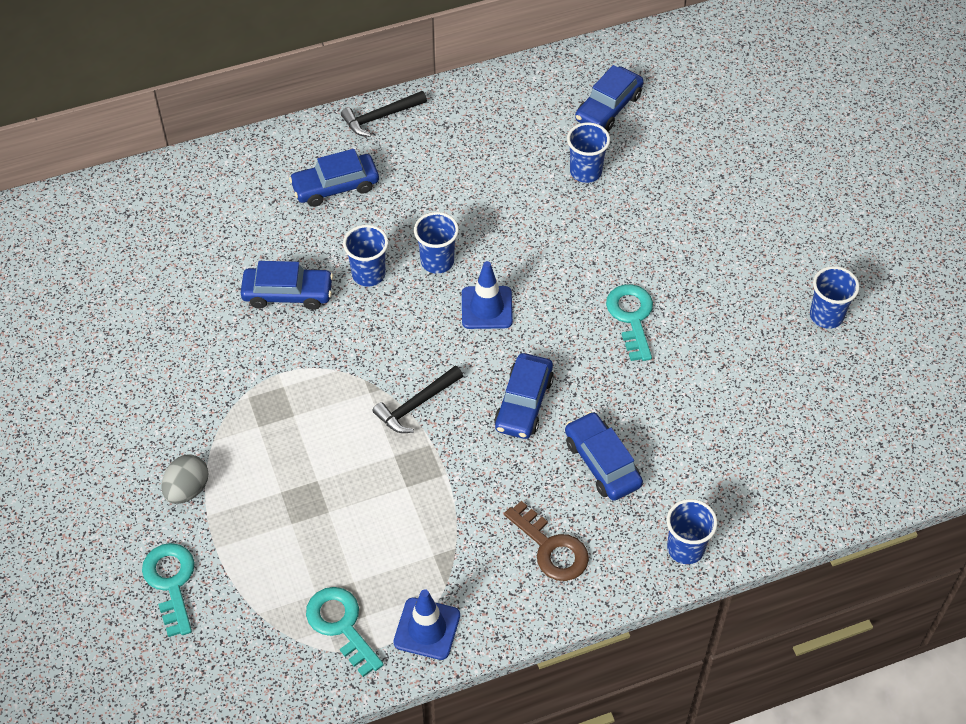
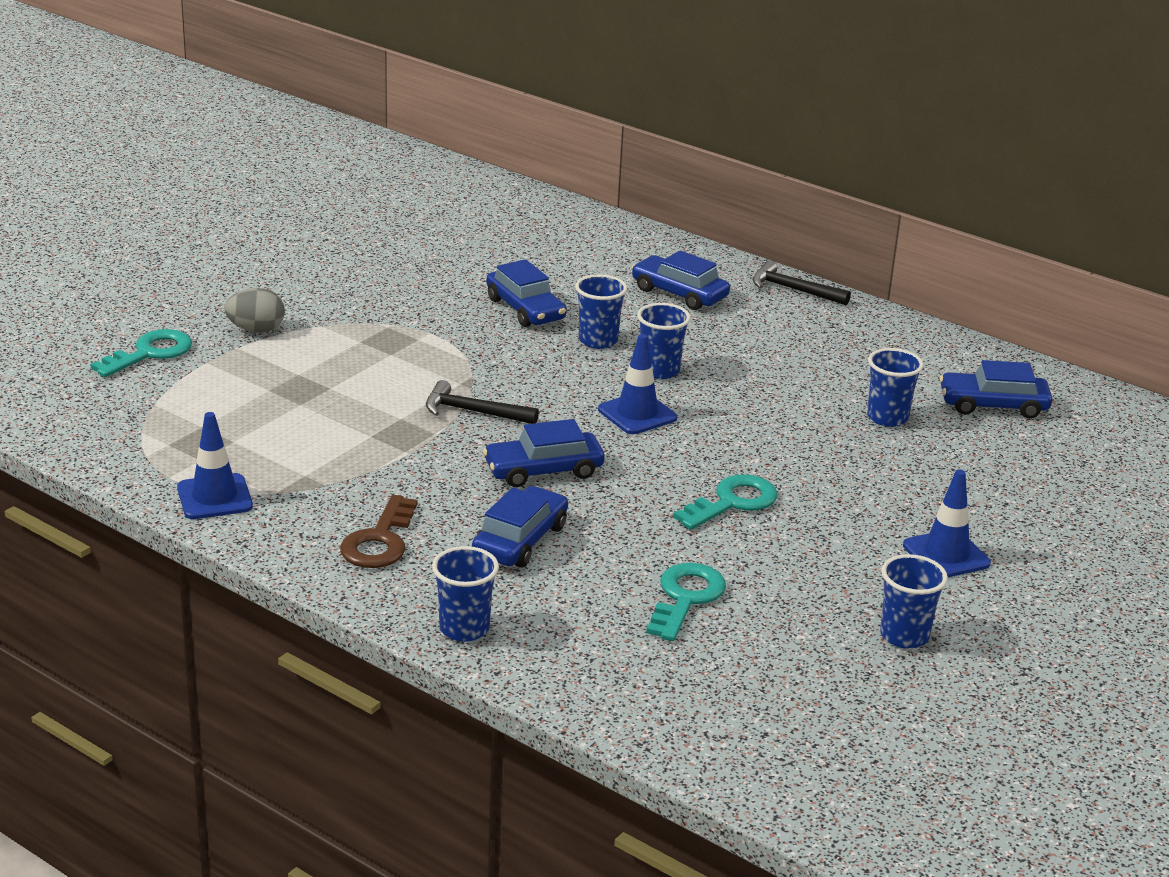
camera: 55 degrees right, 25 degrees down
turquoise key [306,587,384,677] -> turquoise key moved to [646,563,726,641]
none -> blue traffic cone [903,469,991,577]

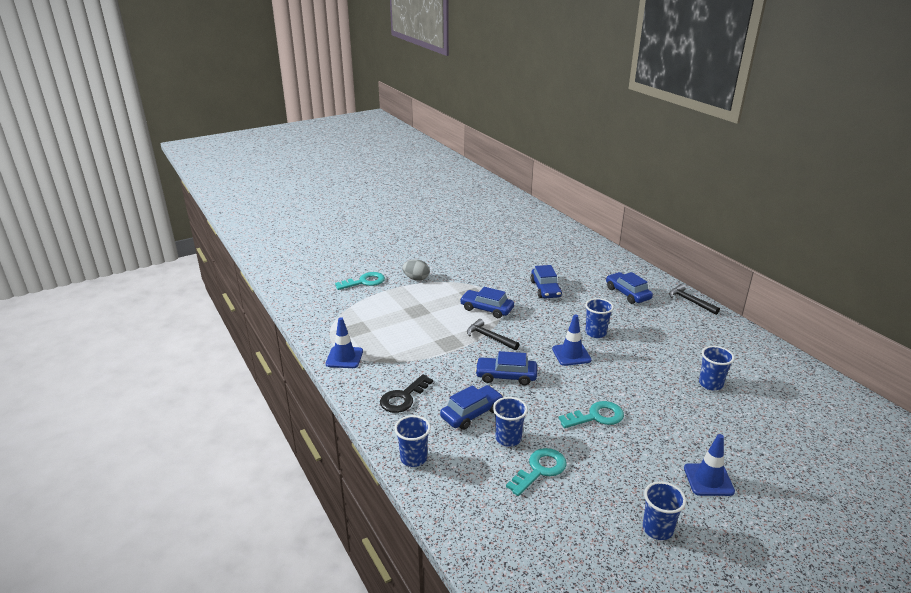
camera: 25 degrees right, 0 degrees up
brown key [340,495,418,568] -> black key [380,374,433,413]
blue cup [575,274,627,349] -> blue cup moved to [493,397,528,447]
blue car [940,360,1052,419] -> blue car moved to [460,287,514,318]

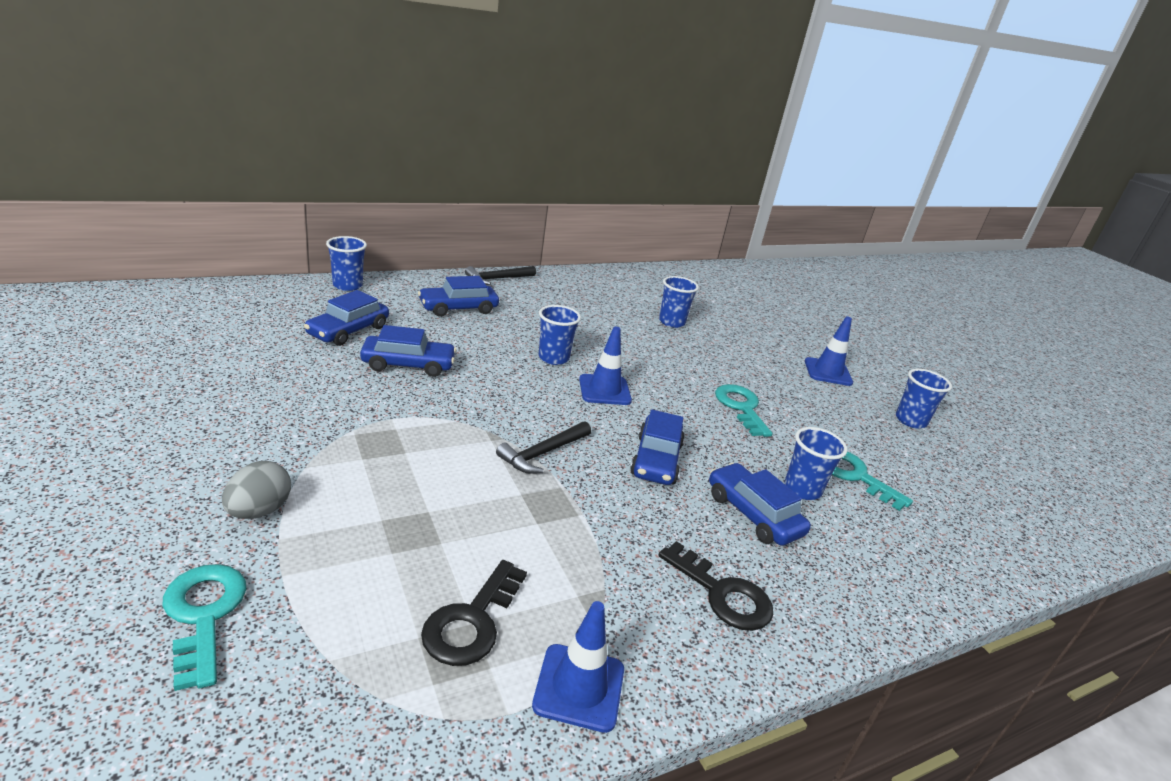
camera: 90 degrees left, 0 degrees up
blue cup [394,415,431,467] -> blue cup moved to [326,236,367,291]
blue car [460,287,514,318] -> blue car moved to [304,290,389,346]
none -> black key [421,560,527,666]

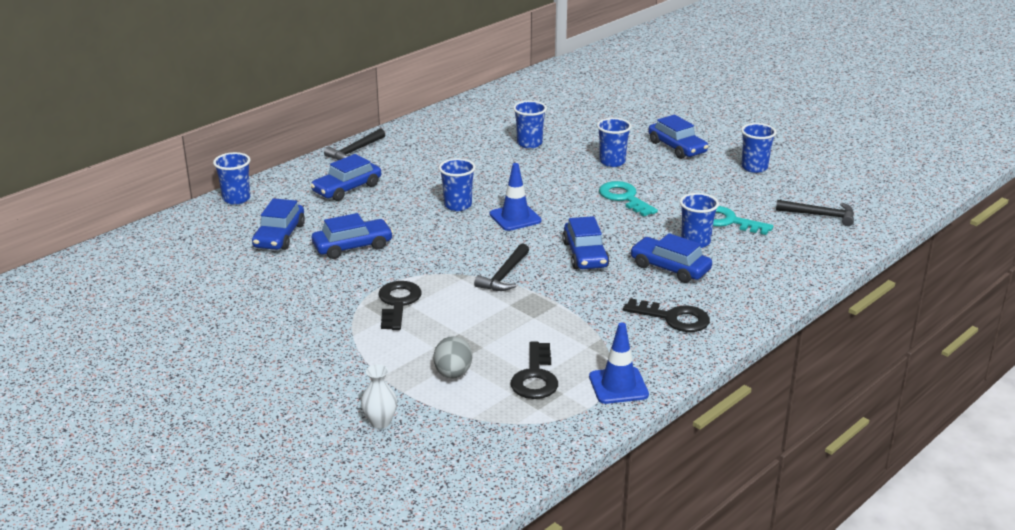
camera: 15 degrees left, 0 degrees up
turquoise key [162,564,246,691] -> white vase [361,364,397,429]
grey egg [222,461,291,519] -> grey egg moved to [433,336,472,379]
blue traffic cone [805,317,853,386] -> blue car [648,115,708,159]
none -> black key [378,281,422,330]
none -> blue cup [597,118,632,167]
none -> black hammer [776,200,854,226]

